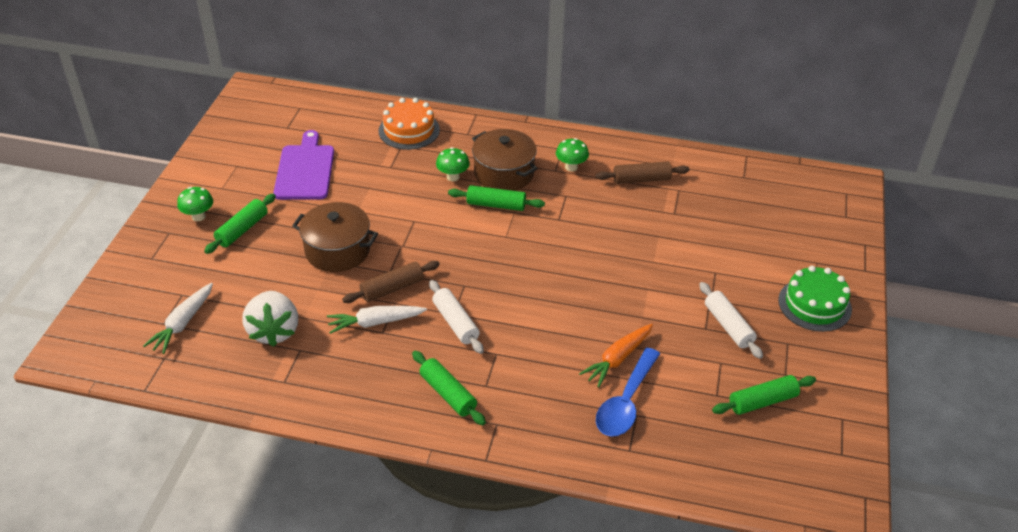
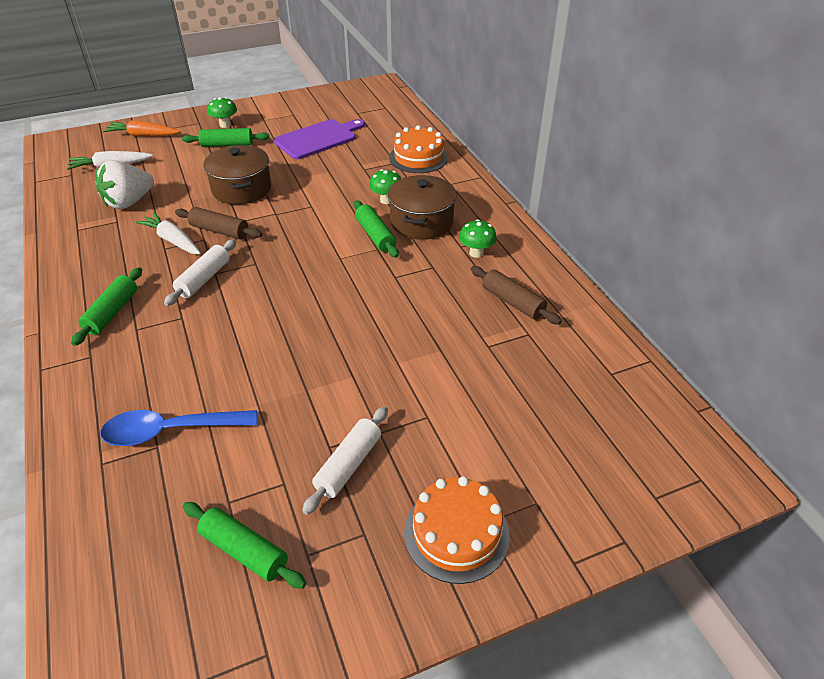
camera: 55 degrees right, 0 degrees up
orange carrot [579,324,653,388] -> orange carrot moved to [103,120,180,136]
green cake [778,266,852,332] -> orange cake [404,476,510,584]

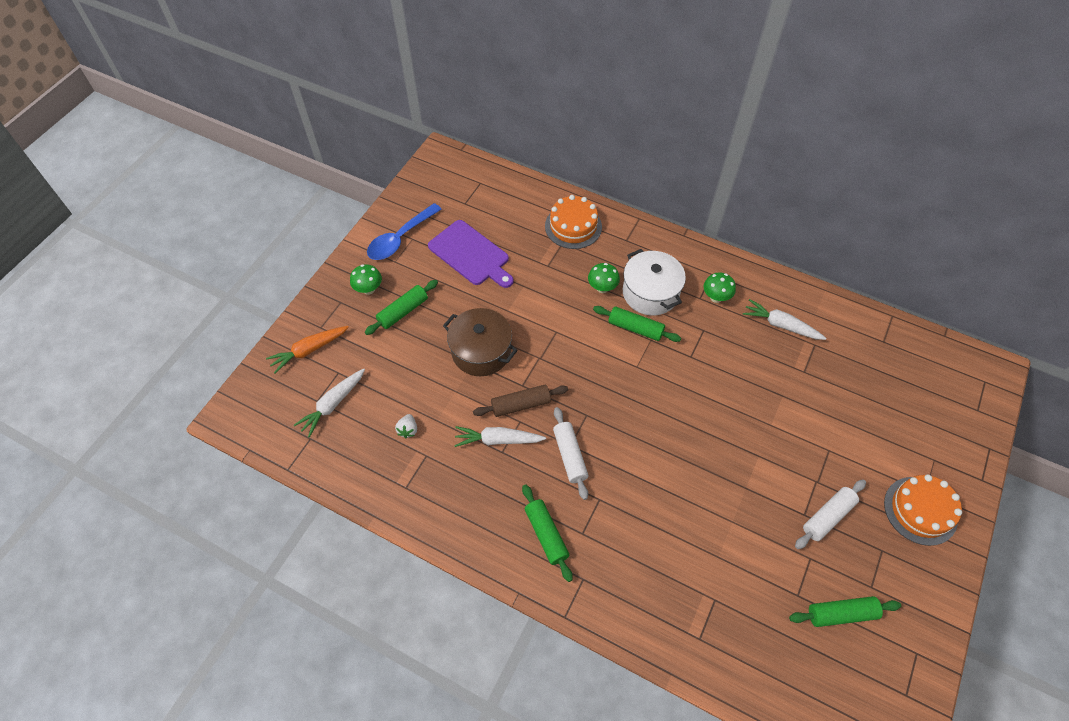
camera: 40 degrees left, 15 degrees up
white strawberry [95,160,154,209] -> white strawberry [395,414,417,438], size x0.45
blue spoon [100,410,257,446] -> blue spoon moved to [367,203,442,260]
purple cutting board [274,119,365,159] -> purple cutting board turned 120 degrees clockwise [428,220,514,288]
white rolling pin [302,406,388,515] -> white rolling pin turned 60 degrees clockwise [795,480,866,549]
brown pot [388,175,457,240] -> white pot [623,249,686,315]
brown rolling pin [471,266,562,325] -> white carrot [743,299,827,340]

